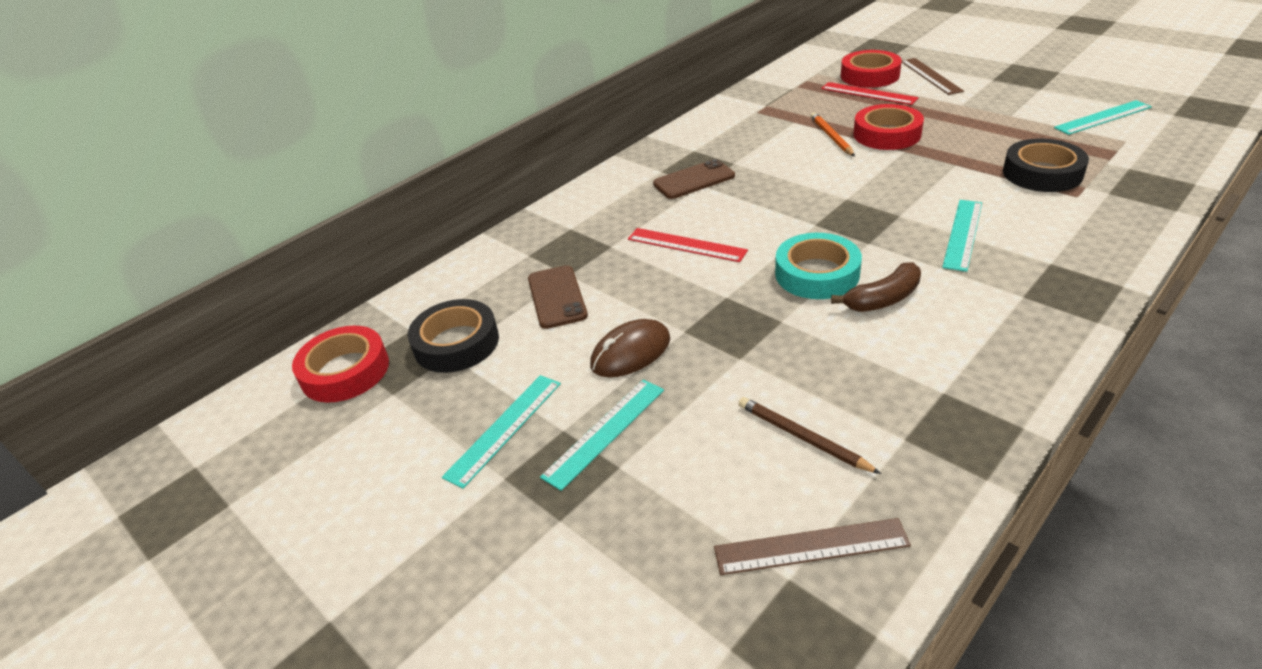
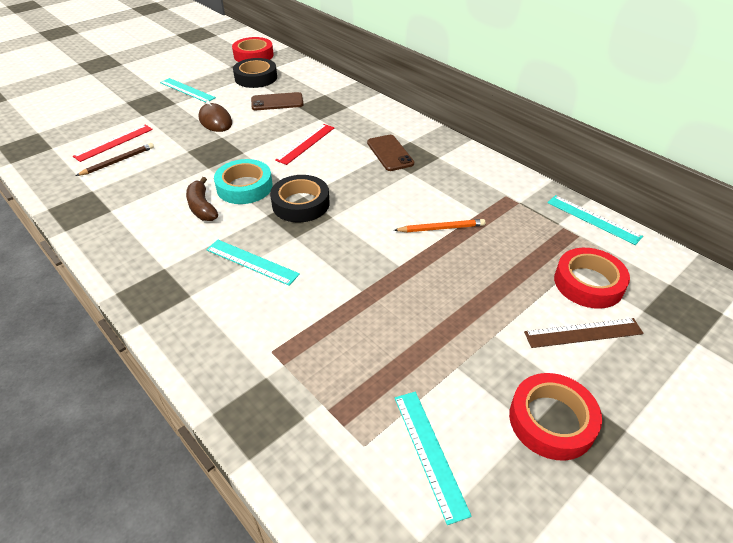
camera: 90 degrees right, 5 degrees up
turquoise ruler [540,379,664,491] -> turquoise ruler moved to [547,195,643,245]
brown ruler [714,518,911,575] -> none
red ruler [821,82,919,105] -> red ruler moved to [73,125,153,162]
red tape [854,104,924,150] -> red tape moved to [509,373,602,461]
black tape [1003,139,1089,192] -> black tape moved to [270,175,330,223]

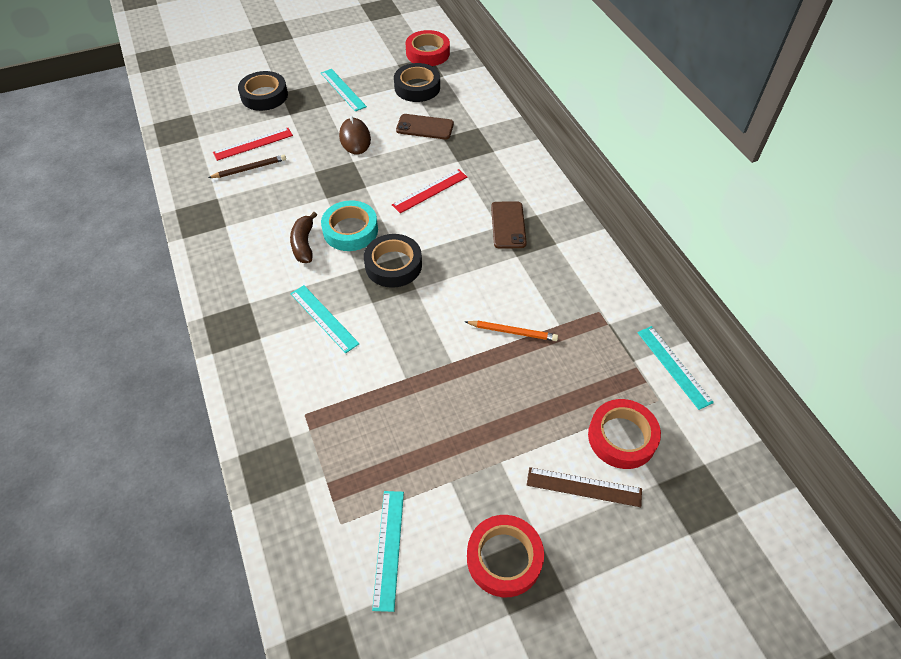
camera: 20 degrees right, 10 degrees up
none -> black tape [238,71,288,111]

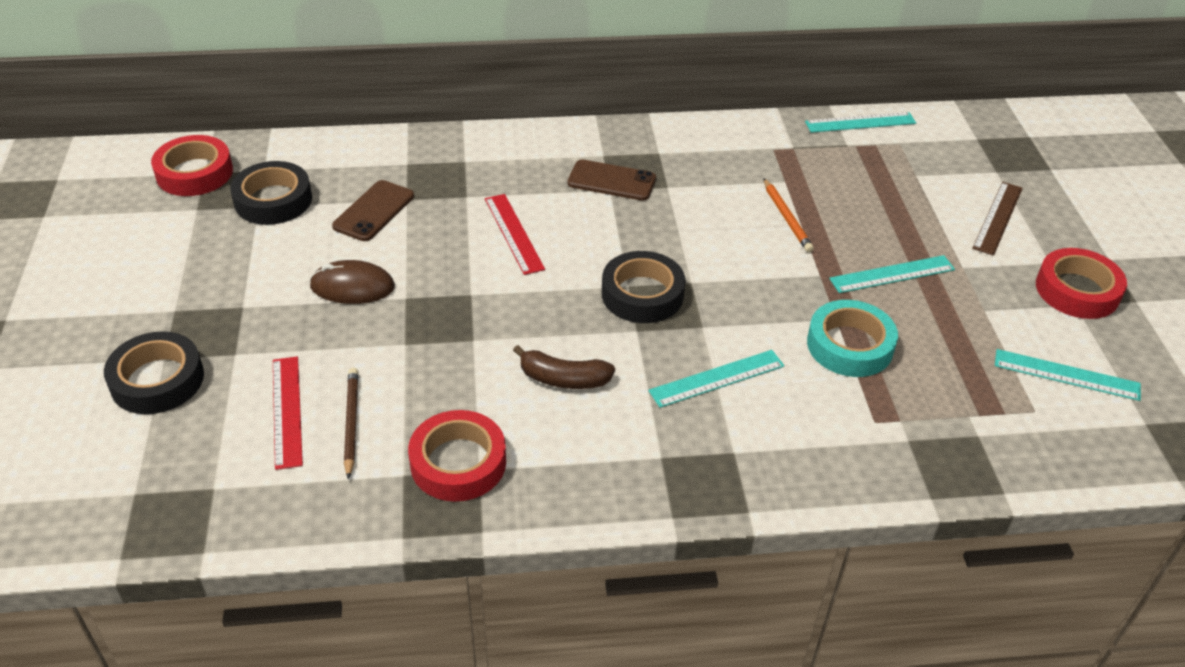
camera: 75 degrees left, 10 degrees down
turquoise ruler [321,69,367,111] -> turquoise ruler moved to [829,255,955,293]
turquoise tape [321,200,378,251] -> turquoise tape moved to [807,300,898,377]
orange pencil [465,321,558,341] -> orange pencil turned 135 degrees clockwise [763,178,814,252]
red tape [588,399,661,469] -> red tape moved to [408,410,506,502]

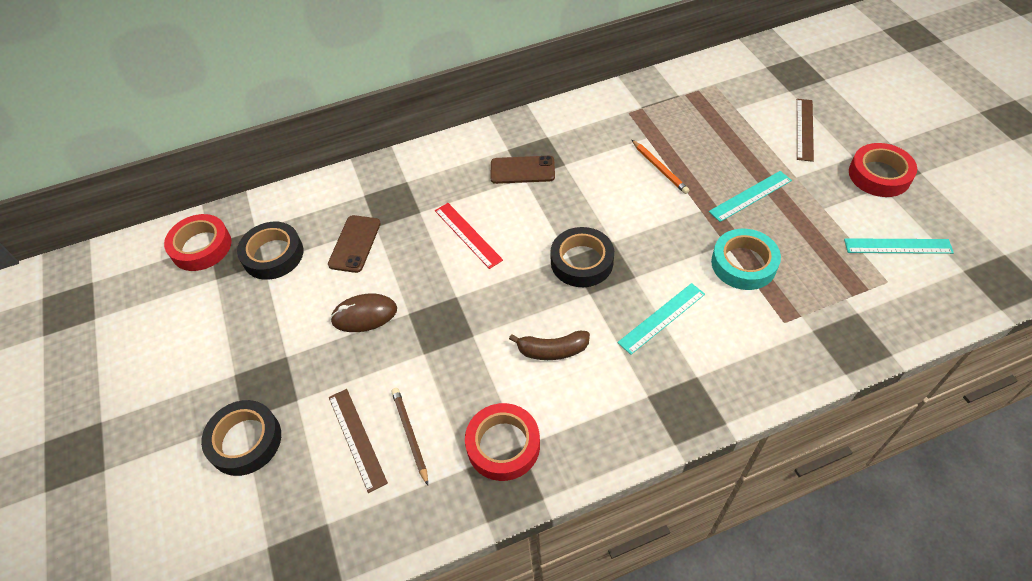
camera: 10 degrees left, 10 degrees up
red ruler [273,356,303,470] -> brown ruler [329,389,388,493]
turquoise ruler [805,112,916,133] -> none

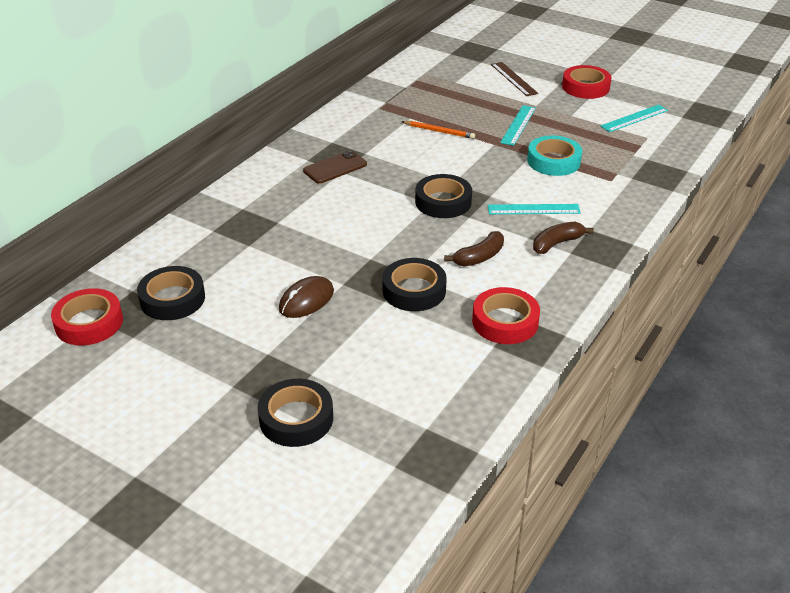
camera: 40 degrees left, 15 degrees down
brown phone [328,215,381,273] -> none
brown ruler [329,389,388,493] -> none
brown pencil [391,388,428,485] -> none
red ruler [435,203,503,269] -> none
turquoise ruler [617,283,705,355] -> turquoise ruler turned 75 degrees clockwise [488,204,581,214]
none -> black tape [382,258,447,311]
none -> brown banana [533,221,594,254]

